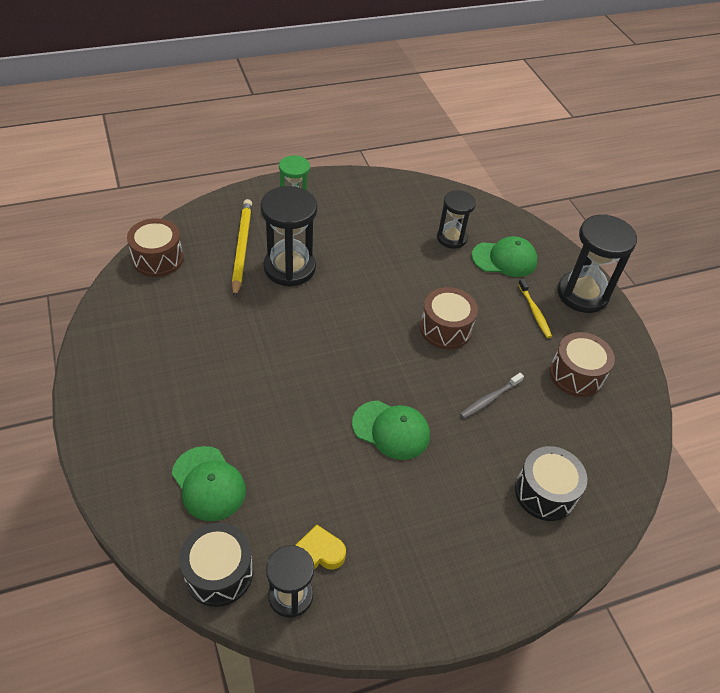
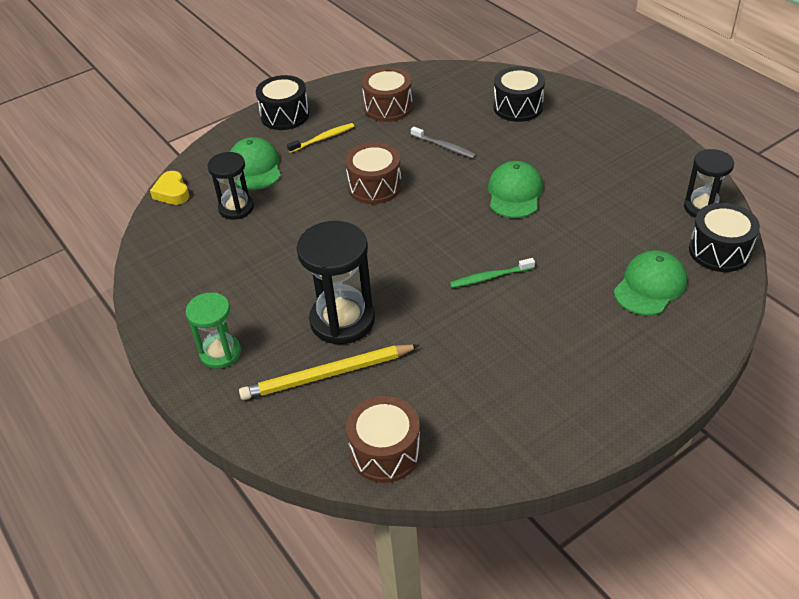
camera: 100 degrees left, 5 degrees down
yellow heart [295,525,346,570] -> yellow heart moved to [150,171,189,205]
black hourglass [557,214,637,313] -> black drum [256,75,309,130]
none -> green toothbrush [450,258,535,288]

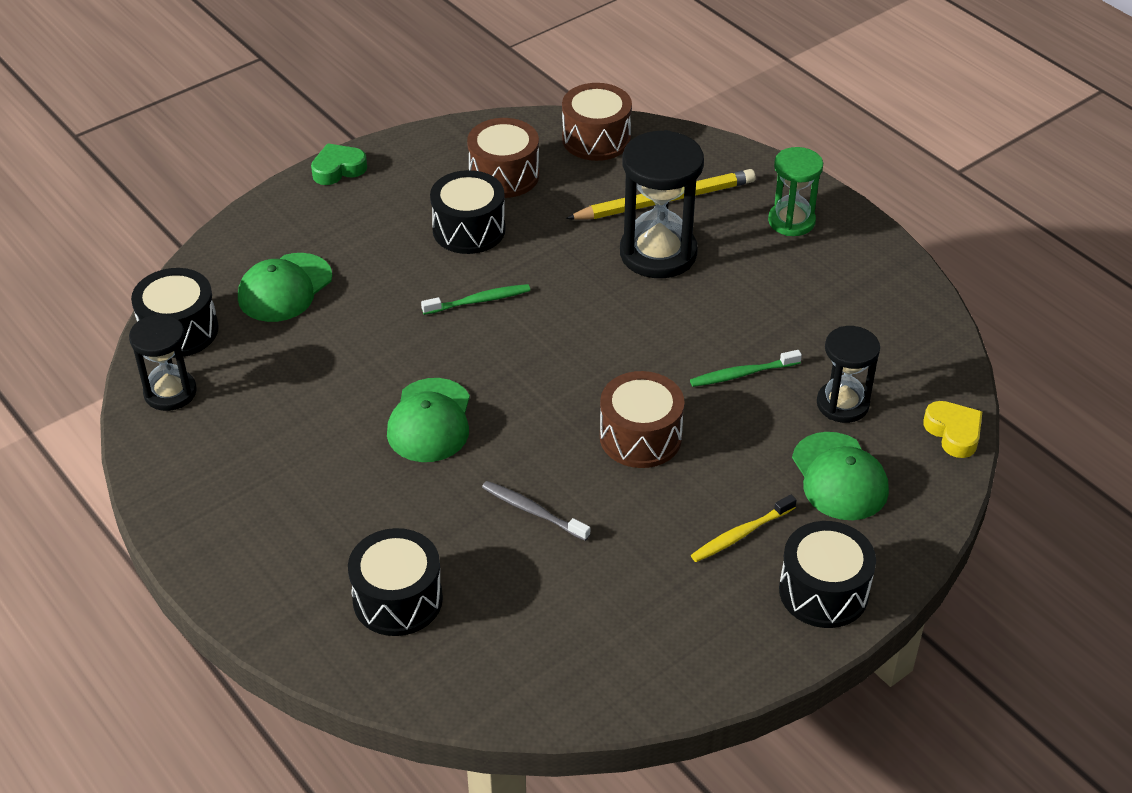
camera: 175 degrees right, 0 degrees up
brown drum [362,67,413,122] -> brown drum moved to [467,118,539,198]
none -> green heart [311,143,367,185]
none -> black drum [430,170,506,254]
none -> green toothbrush [690,350,802,387]

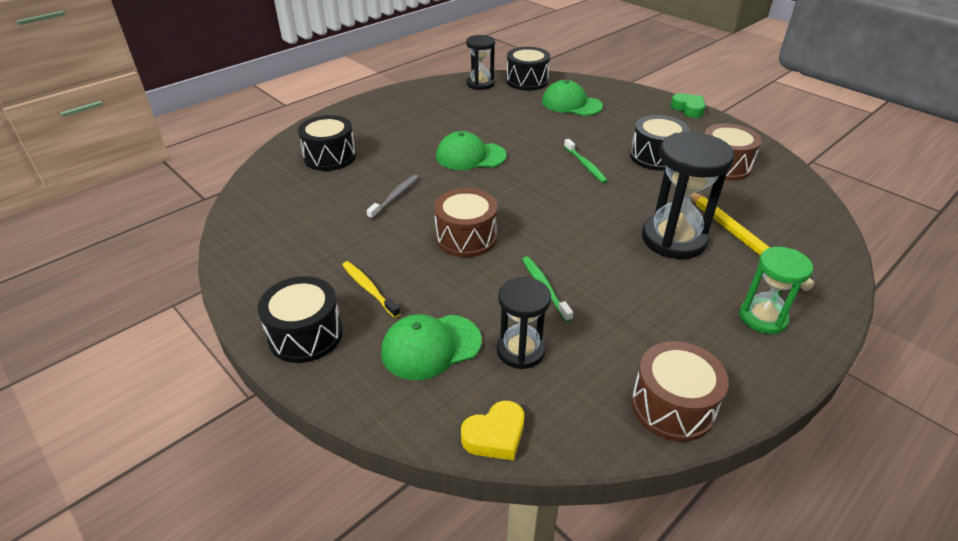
camera: 85 degrees right, 5 degrees down
brown drum [562,83,632,161] -> brown drum moved to [631,341,729,442]

